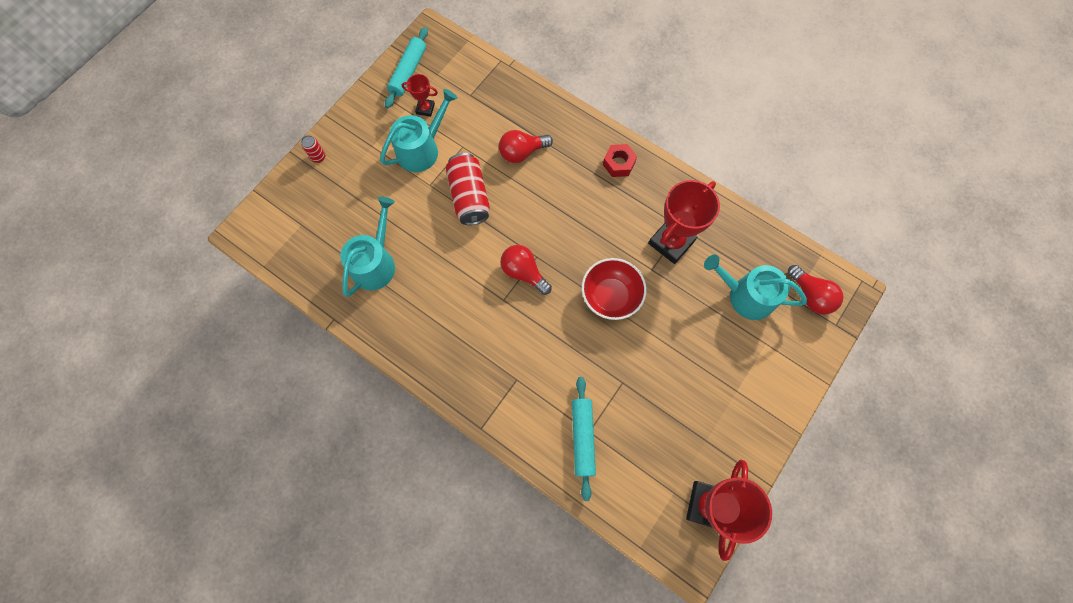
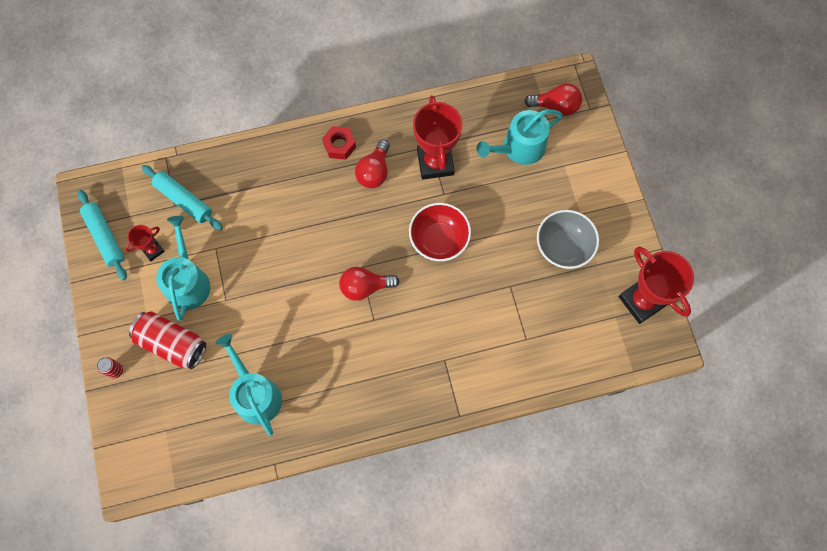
camera: 50 degrees left, 0 degrees up
red can [446,153,490,225] -> red can moved to [129,311,206,369]
red light bulb [499,130,553,163] -> red light bulb moved to [355,140,390,188]
turquoise rolling pin [572,377,596,501] -> turquoise rolling pin moved to [141,165,223,230]
none -> grey bowl [537,210,599,269]

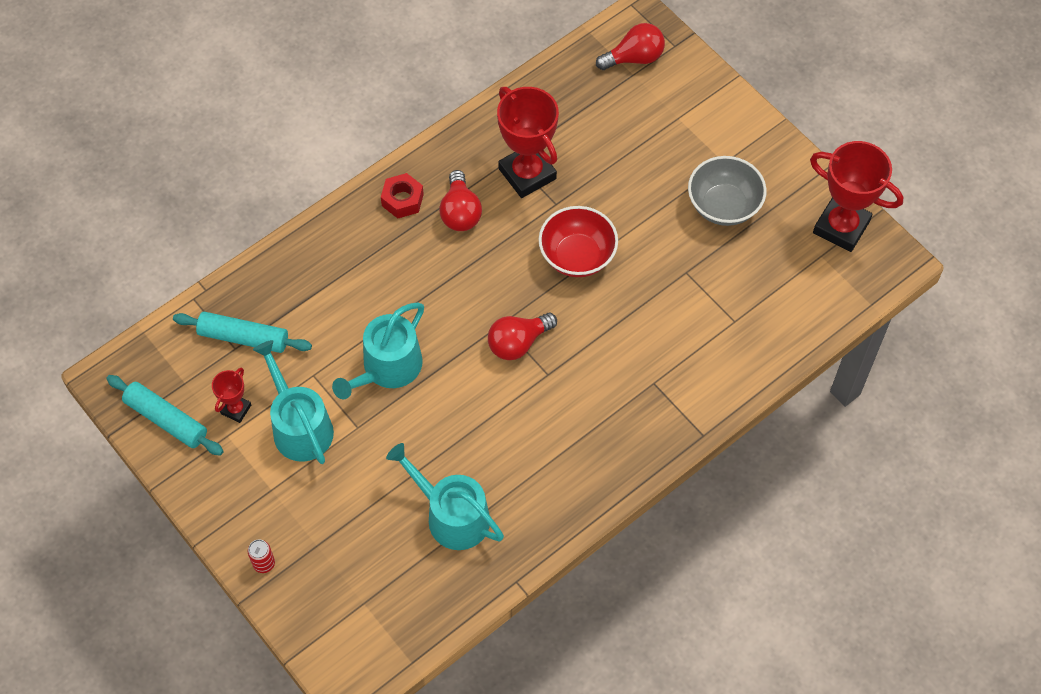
camera: 25 degrees left, 10 degrees down
red can [129,311,206,369] -> none
turquoise watering can [477,109,563,165] -> turquoise watering can moved to [332,302,424,399]

